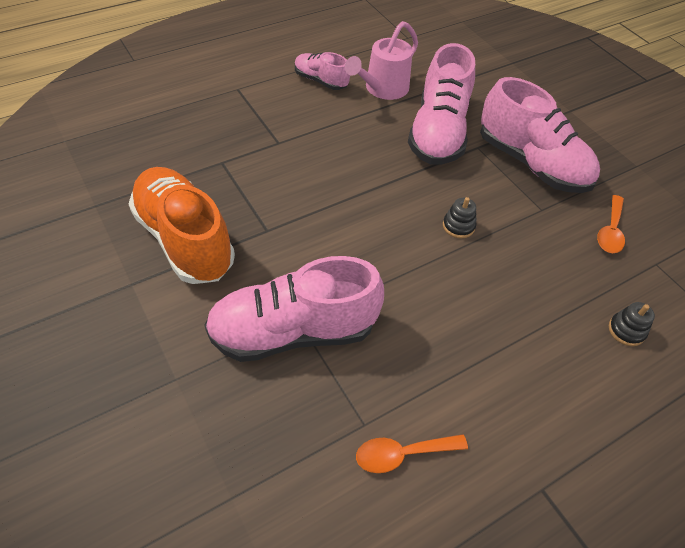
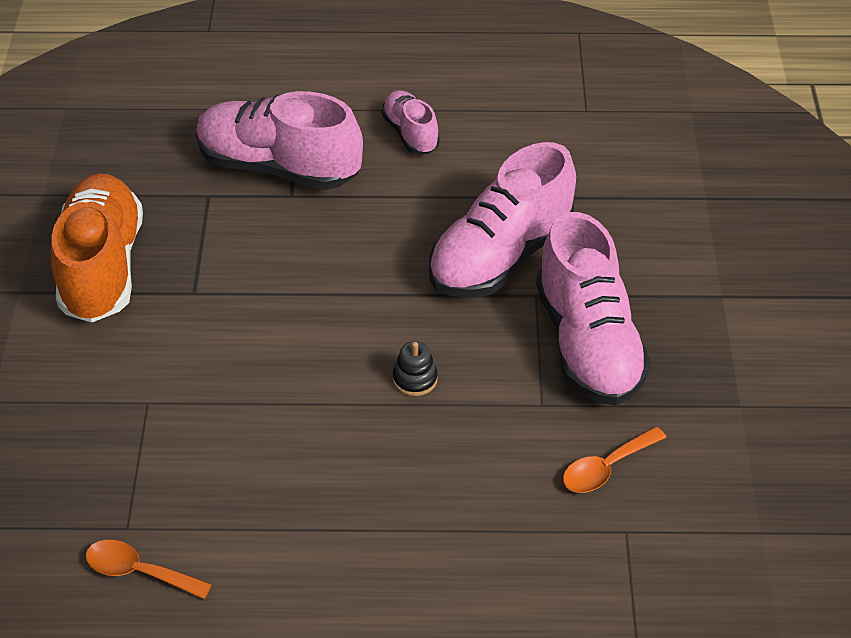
camera: 35 degrees right, 5 degrees down
pink shoe [204,256,384,362] -> pink shoe moved to [196,91,363,190]
pink watering can [345,21,418,100] -> none
black stacking toy [609,302,655,346] -> none

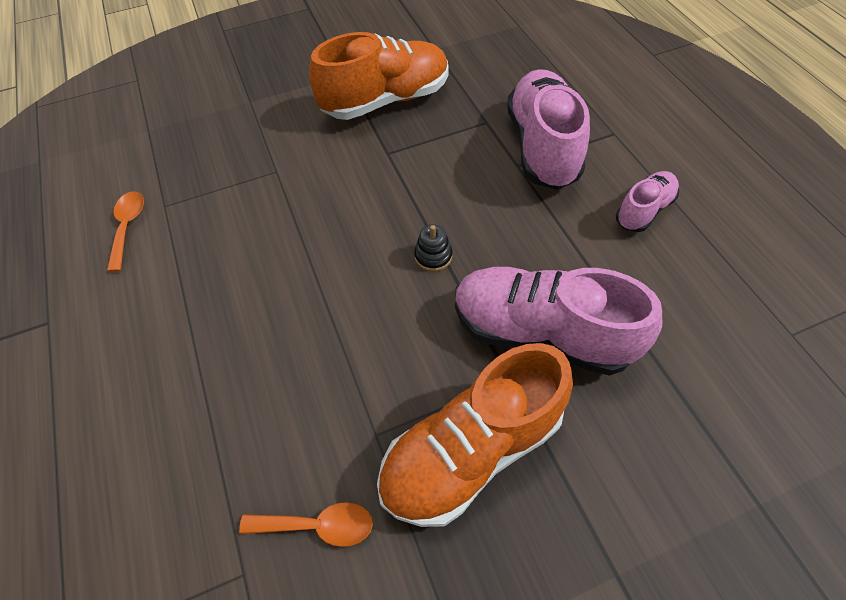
camera: 70 degrees right, 10 degrees up
black stacking toy [393,341,438,396] -> black stacking toy moved to [414,224,452,272]
pink shoe [536,212,651,405] -> orange shoe [377,343,573,527]
orange spoon [563,427,667,493] -> orange spoon turned 150 degrees clockwise [239,502,373,547]

